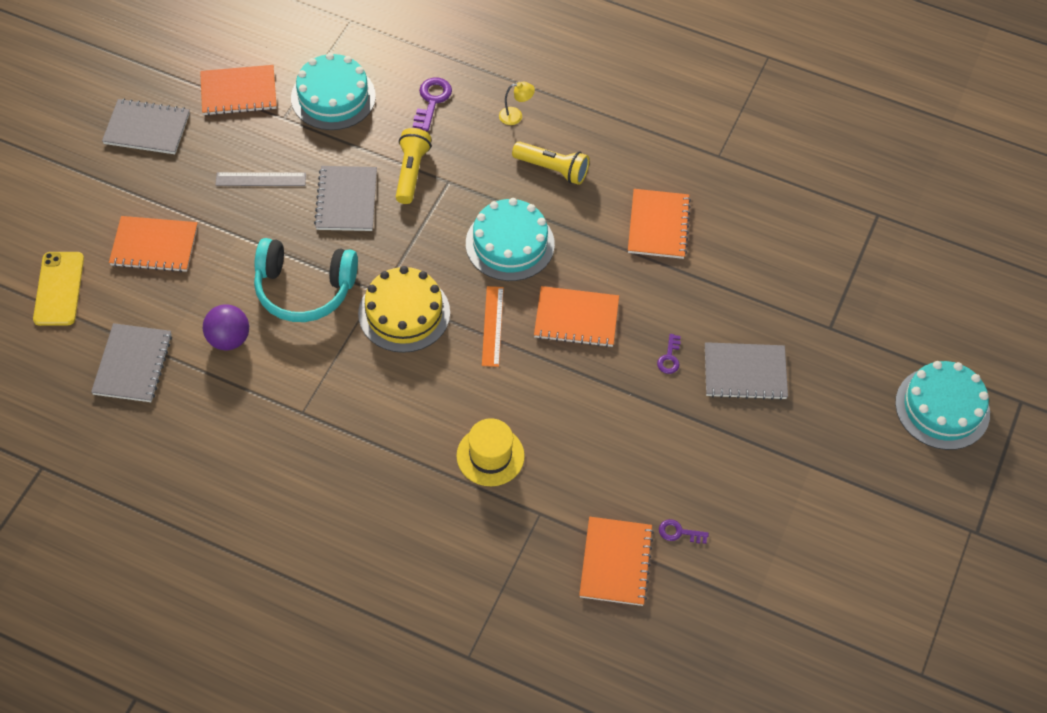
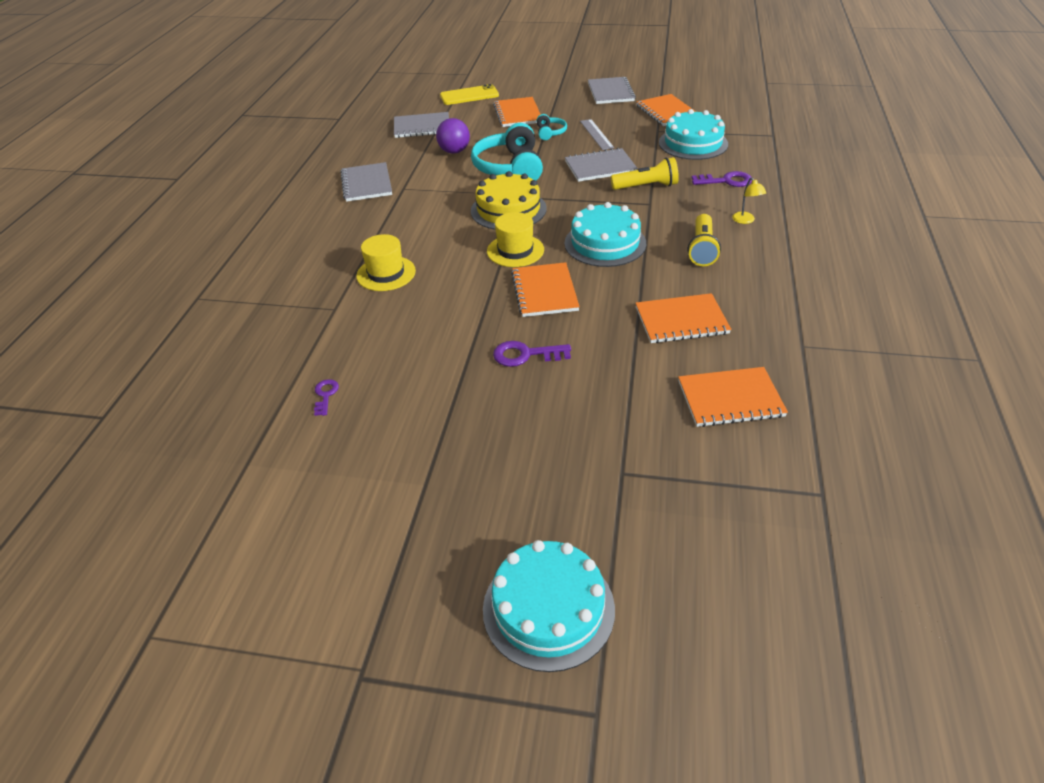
camera: 80 degrees right, 15 degrees down
orange ruler [482,286,504,367] -> yellow hat [487,212,544,267]
orange notebook [579,517,654,606] -> orange notebook moved to [678,367,788,427]
purple key [657,334,681,374] -> purple key [493,341,571,367], size x1.61
grey notebook [705,342,788,400] -> grey notebook moved to [340,162,392,202]
none -> turquoise headphones [536,114,567,140]

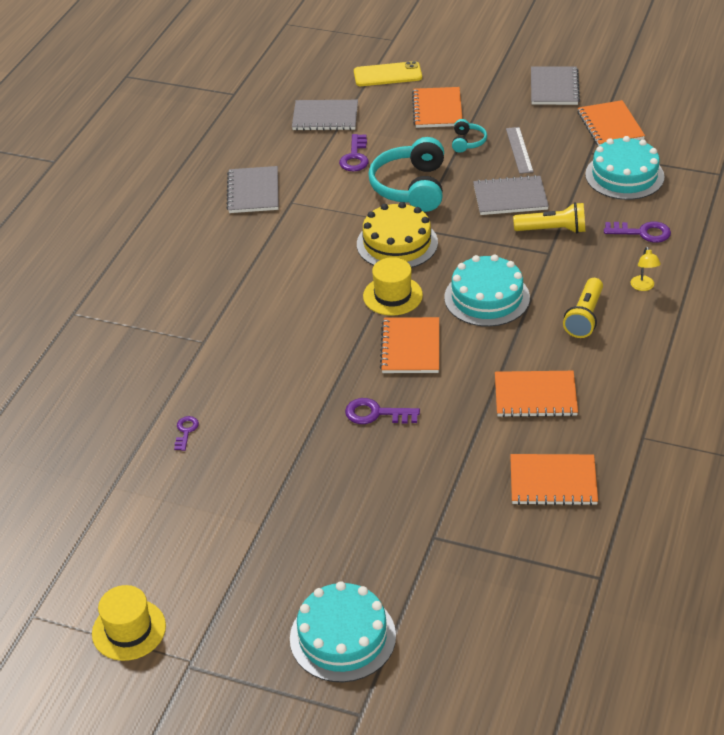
camera: 10 degrees right, 0 degrees up
yellow hat [356,234,416,291] -> yellow hat moved to [92,585,166,661]
purple ball [436,118,470,154] -> purple key [339,134,369,171]

